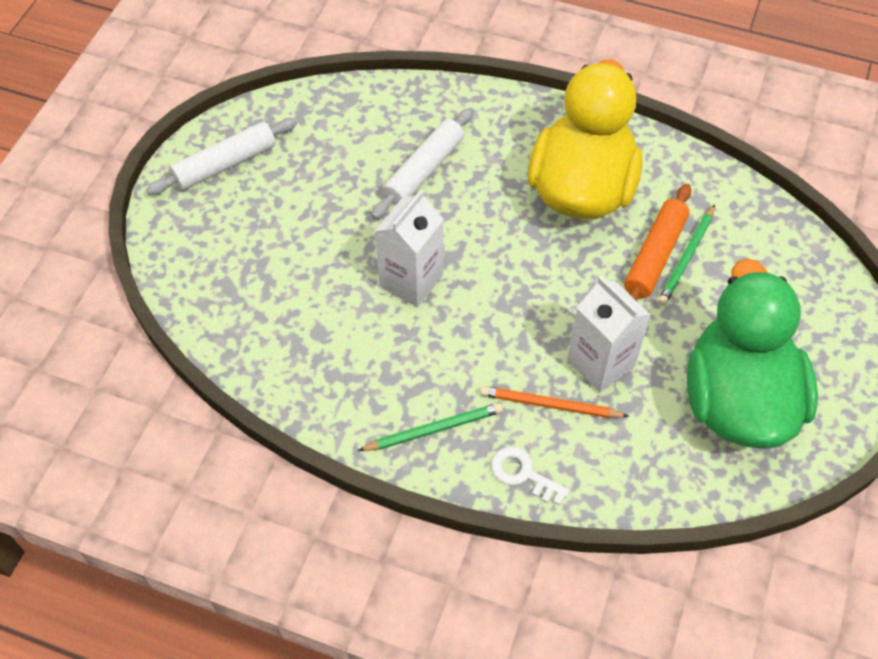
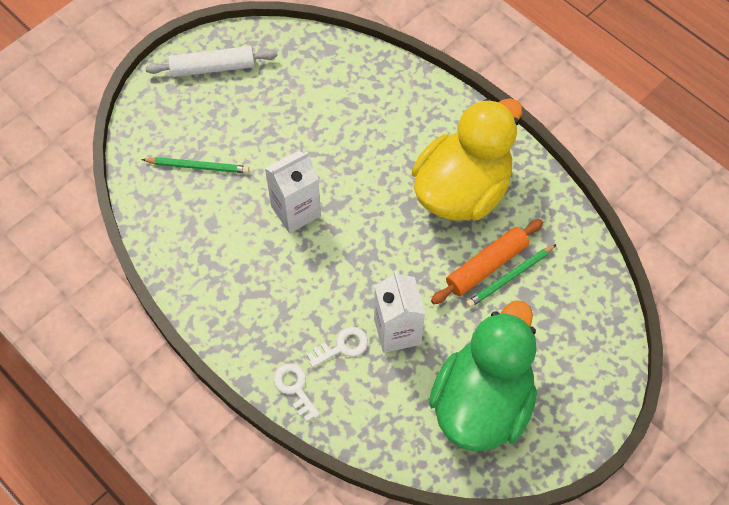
camera: 25 degrees right, 5 degrees up
green pencil [358,403,503,451] -> green pencil moved to [141,157,249,173]
white rolling pin [372,108,473,219] -> none
orange pencil [480,386,629,418] -> white key [307,327,368,367]

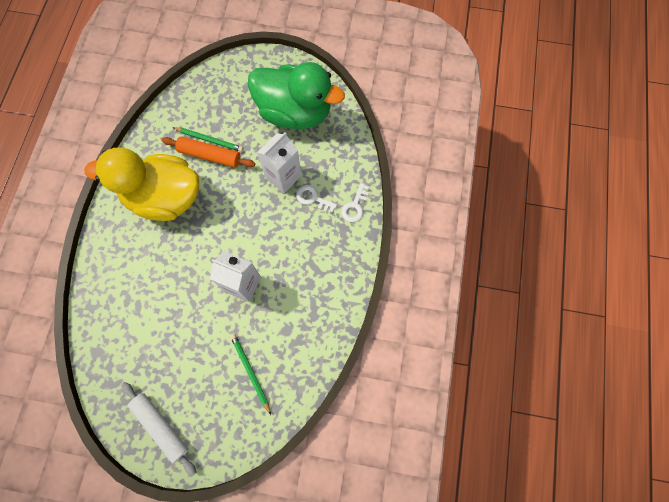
camera: 125 degrees left, 10 degrees up
green duck [429,300,537,452] -> green duck turned 150 degrees counterclockwise [248,62,345,129]

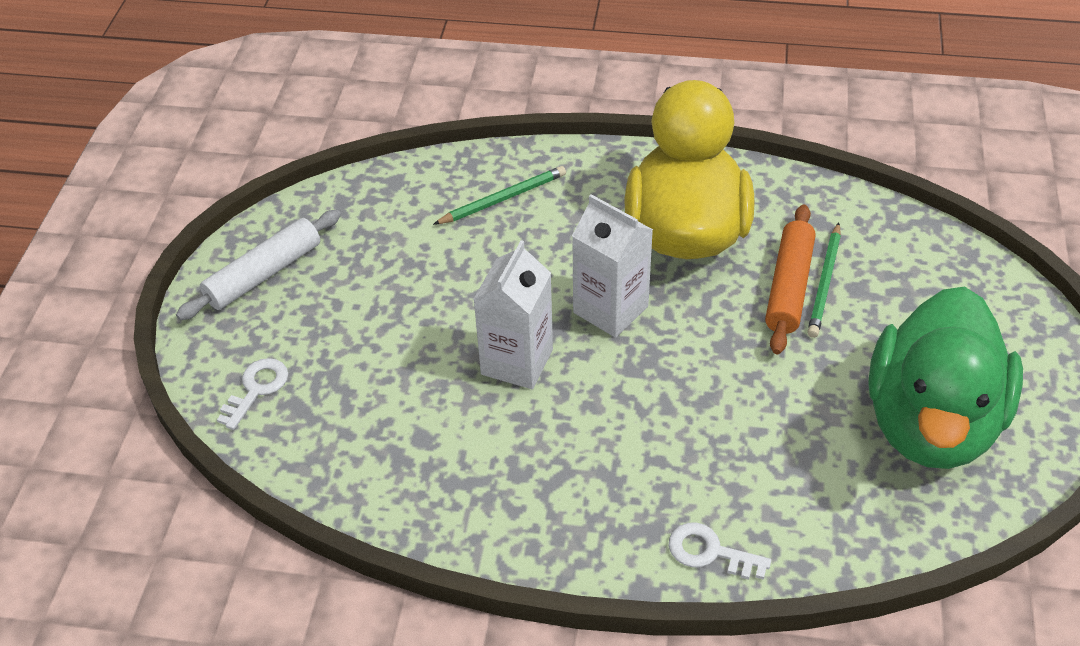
camera: 90 degrees right, 25 degrees down
green pencil [230,334,271,415] -> green pencil moved to [433,166,566,225]
white carton [257,132,302,193] -> white carton moved to [572,194,653,338]
white key [296,185,337,213] -> white key moved to [217,358,288,430]

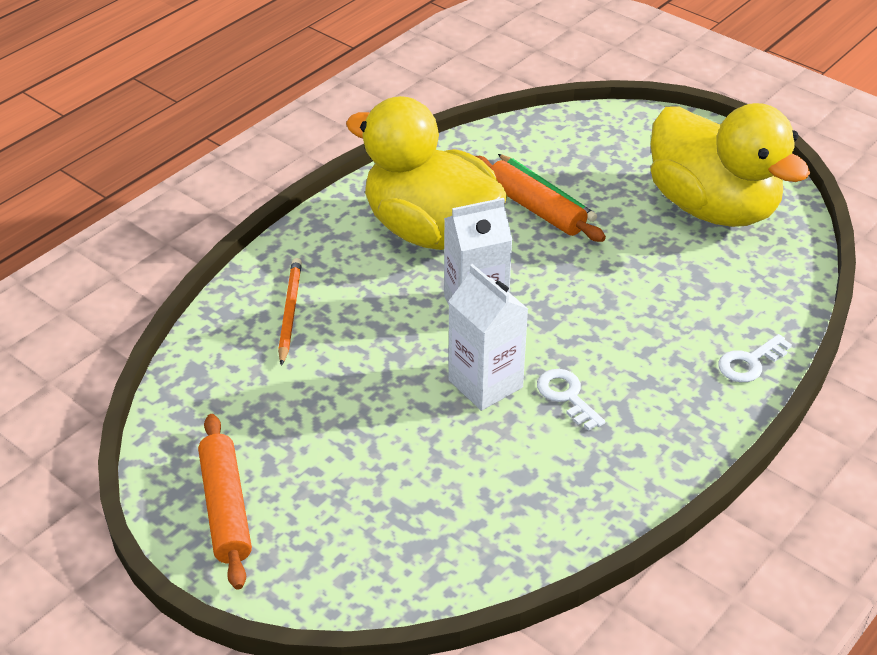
camera: 60 degrees left, 5 degrees down
white rolling pin [176,210,341,320] -> orange rolling pin [198,414,252,590]
white key [217,358,288,430] -> white key moved to [537,369,605,431]
green pencil [433,166,566,225] -> orange pencil [278,258,302,366]
green duck [868,287,1023,469] -> yellow duck [650,103,810,227]

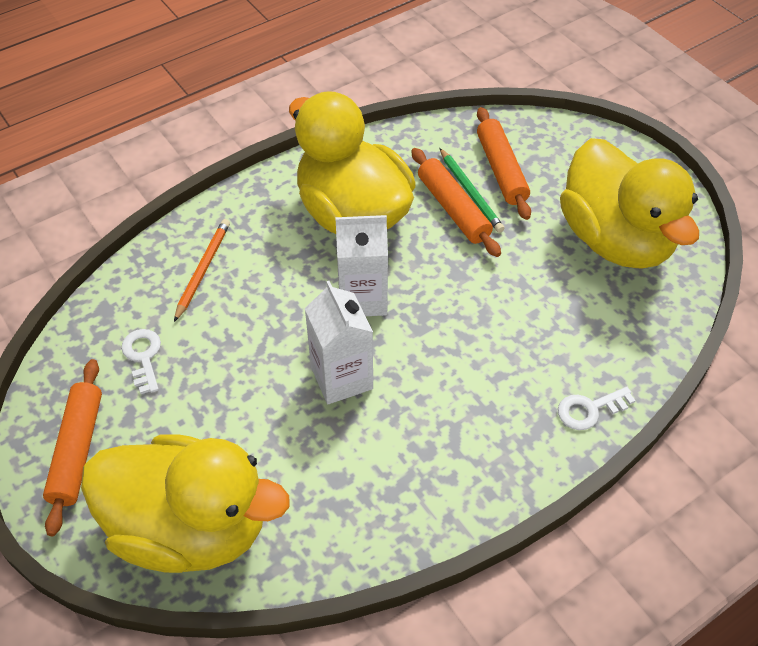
camera: 15 degrees right, 10 degrees up
white key [537,369,605,431] -> white key moved to [121,329,161,394]
none -> yellow duck [81,434,290,573]
none -> orange rolling pin [477,107,531,220]

